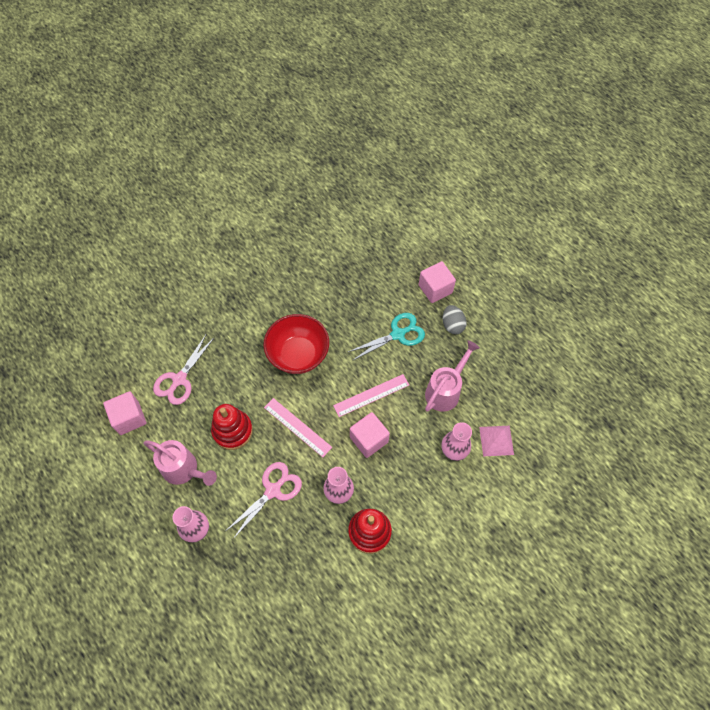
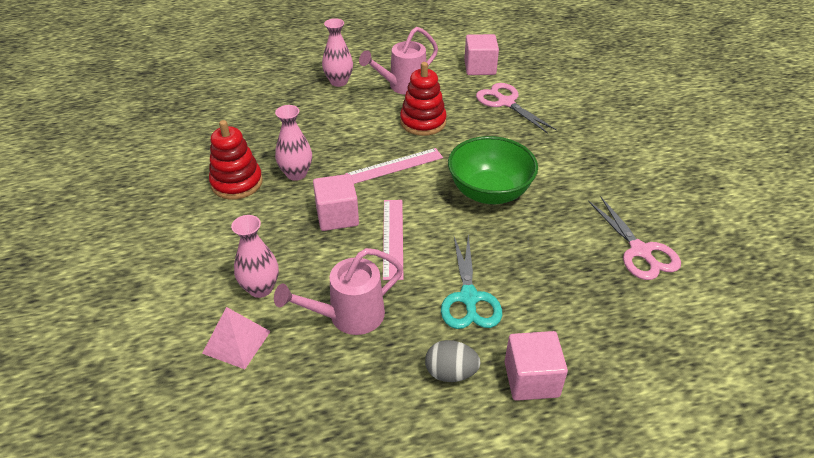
camera: 115 degrees right, 20 degrees down
pink scissors [226,462,302,539] -> pink scissors moved to [588,197,681,280]
red bowl [263,314,329,374] -> green bowl [448,136,538,204]
pink watering can [425,341,480,412] -> pink watering can turned 90 degrees clockwise [274,248,403,335]

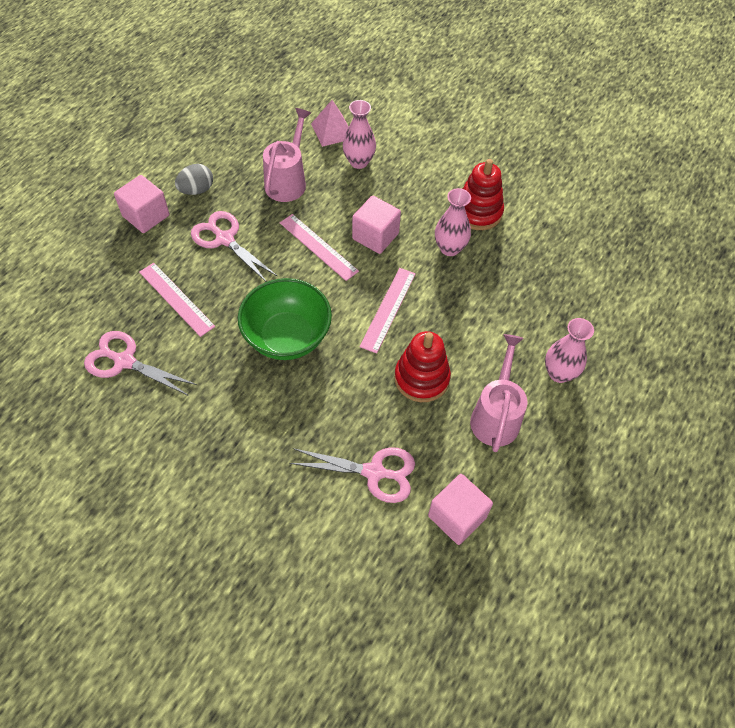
camera: 135 degrees right, 15 degrees up
turquoise scissors [441,234,502,329] -> pink scissors [191,211,277,282]
none -> pink ruler [139,263,215,337]

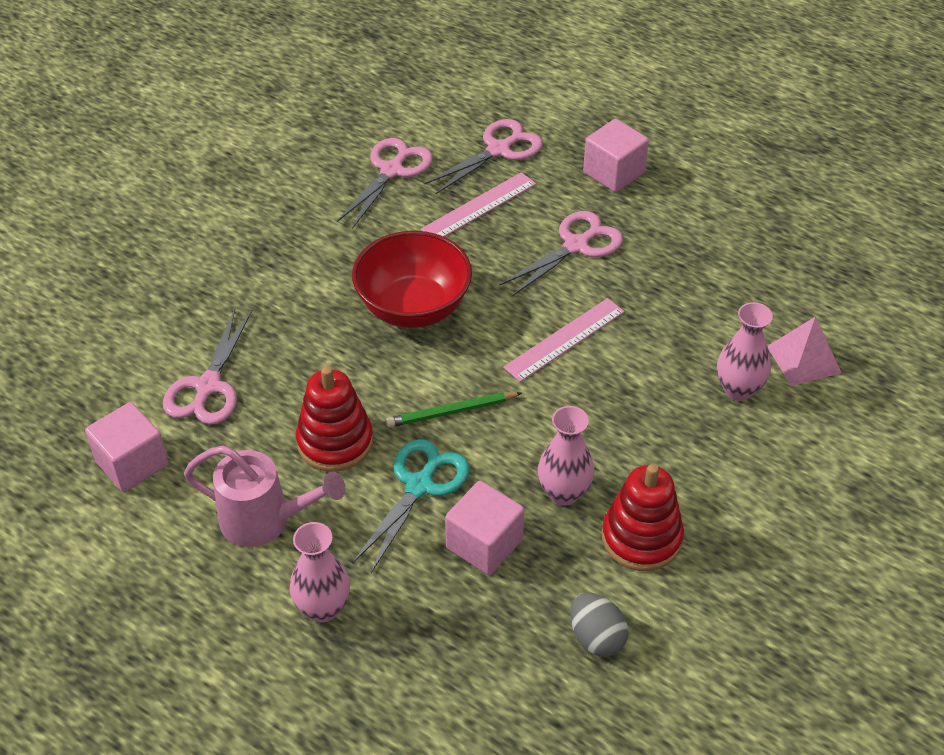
camera: 95 degrees right, 10 degrees down
grey egg [175,164,213,195] -> grey egg moved to [570,592,629,657]
green bowl [238,278,332,360] -> red bowl [352,231,472,328]
pink watering can [263,108,311,202] -> none
pink cube [352,196,401,254] -> pink cube moved to [445,481,524,575]
pink ruler [360,268,416,354] -> green pencil [386,392,522,427]
none -> turquoise scissors [352,439,469,573]
none -> pink scissors [424,119,542,194]

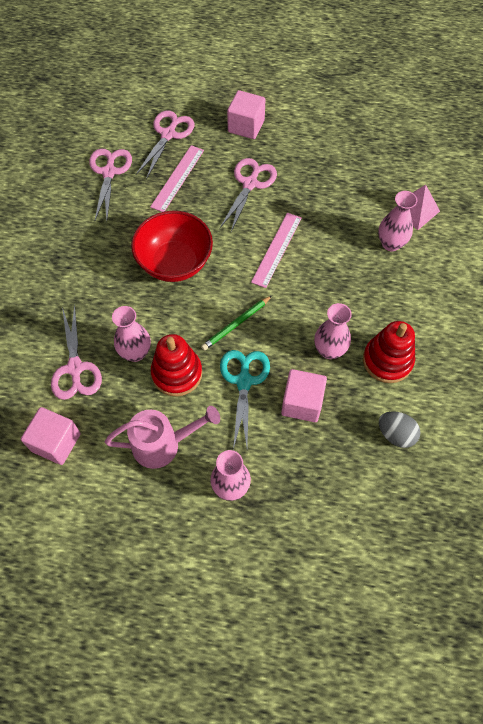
camera: 25 degrees left, 15 degrees up
none -> pink vase [112,306,151,362]

